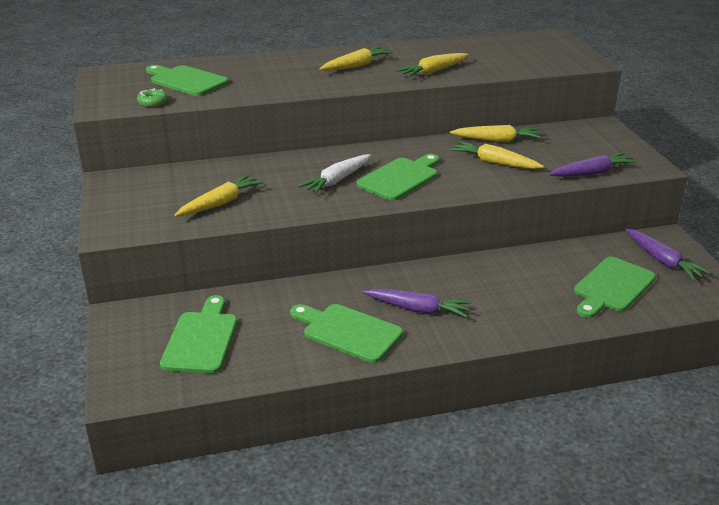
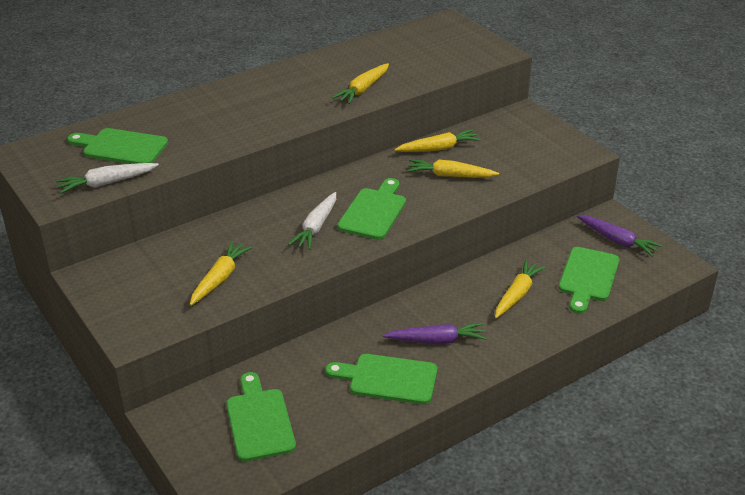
camera: 20 degrees left, 5 degrees up
green donut [137,88,168,107] -> white carrot [55,163,159,194]
yellow carrot [320,47,393,71] -> yellow carrot moved to [495,260,546,318]
purple carrot [549,153,637,177] -> none

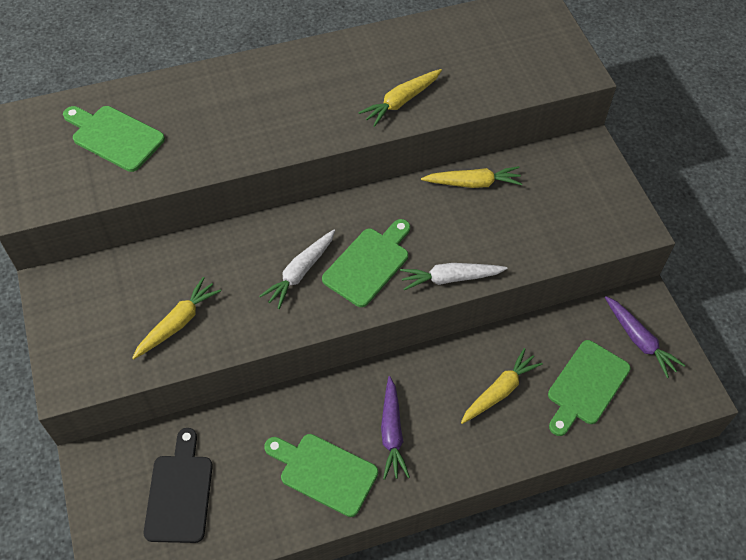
camera: 15 degrees right, 20 degrees up
white carrot [55,163,159,194] -> white carrot moved to [400,263,508,290]
green cutting board [226,372,296,462] -> black cutting board [144,428,213,543]
purple carrot [383,323,487,344] -> purple carrot turned 75 degrees clockwise [381,376,410,480]
yellow carrot [407,159,499,178] -> none

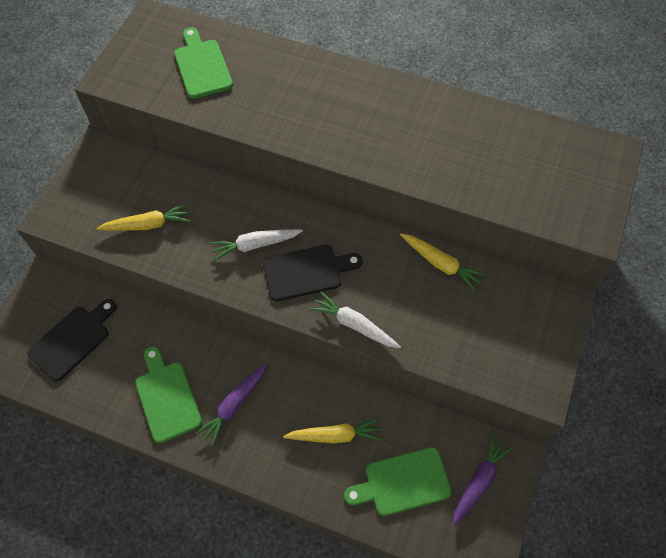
camera: 40 degrees right, 5 degrees up
green cutting board [322,219,410,307] -> black cutting board [263,245,362,301]
yellow carrot [358,69,442,127] -> none
purple carrot [605,296,685,378] -> purple carrot turned 150 degrees counterclockwise [452,434,513,526]

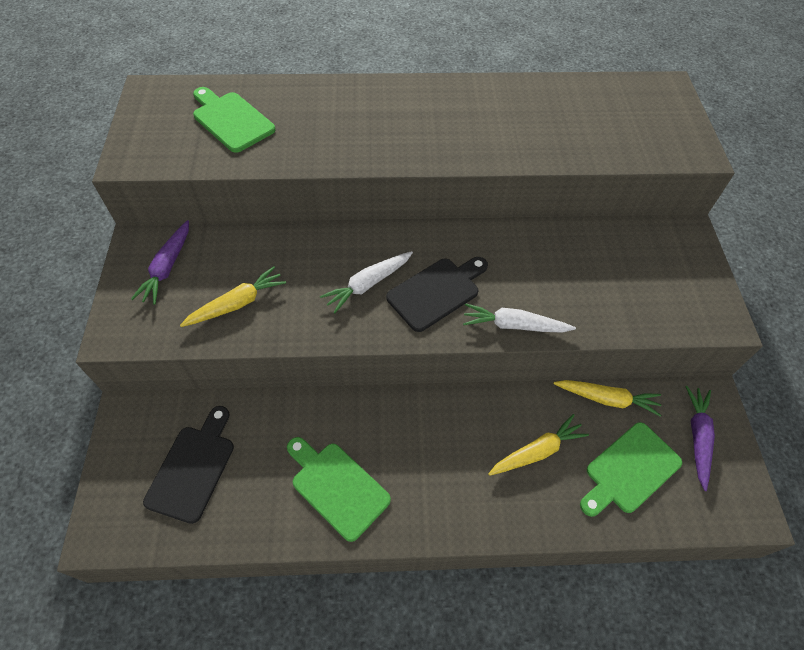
camera: 25 degrees left, 5 degrees down
purple carrot [195,364,266,446] -> purple carrot moved to [131,220,189,305]
yellow carrot [400,233,486,291] -> yellow carrot moved to [553,380,662,417]

